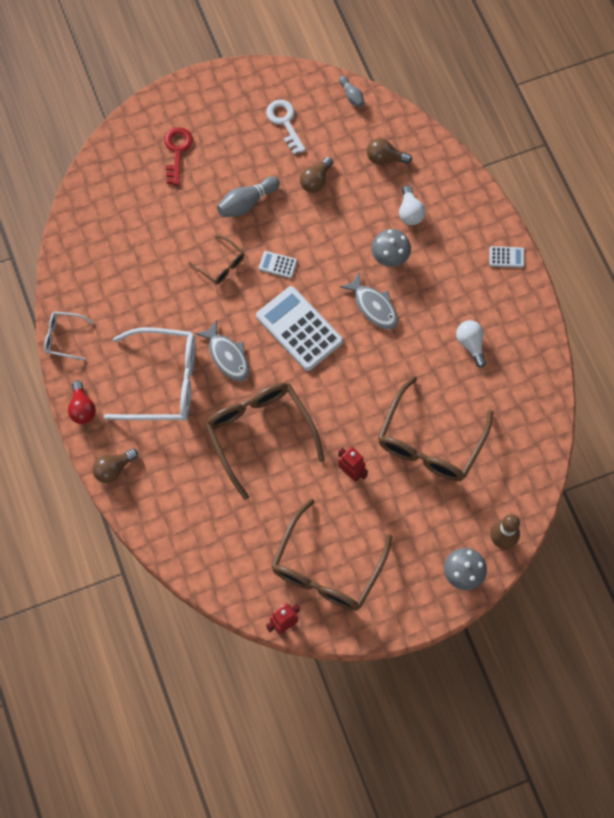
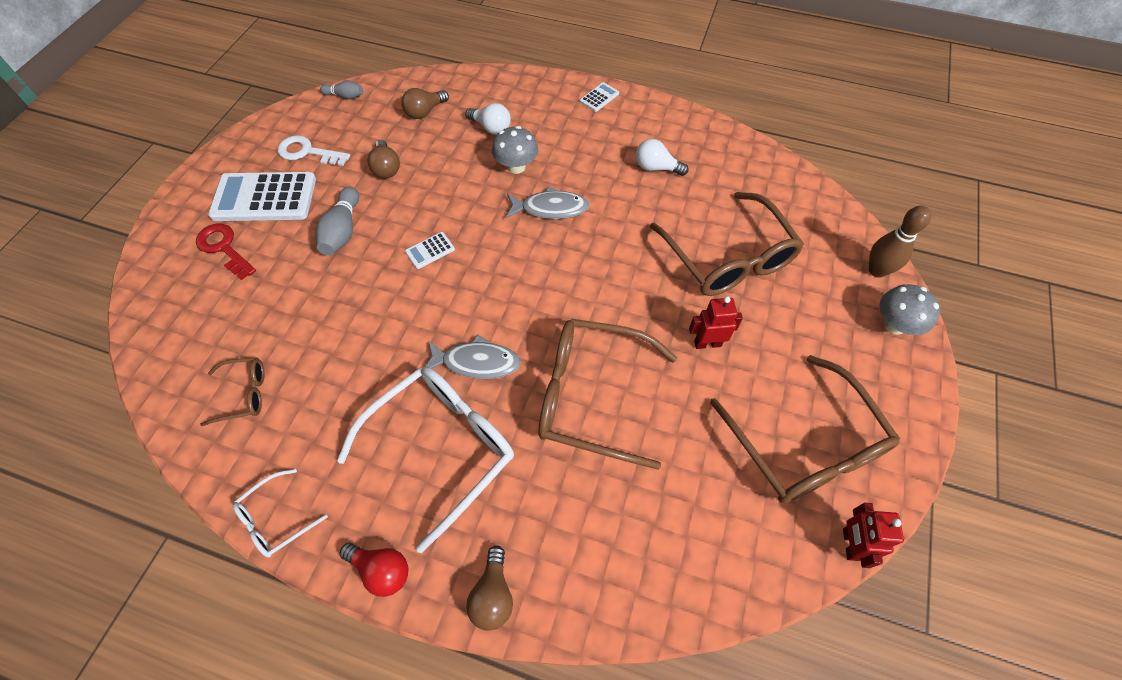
camera: 50 degrees left, 10 degrees down
brown glasses [189,235,244,284] -> brown glasses moved to [200,357,265,426]
white calculator [256,286,343,371] -> white calculator moved to [208,172,316,221]

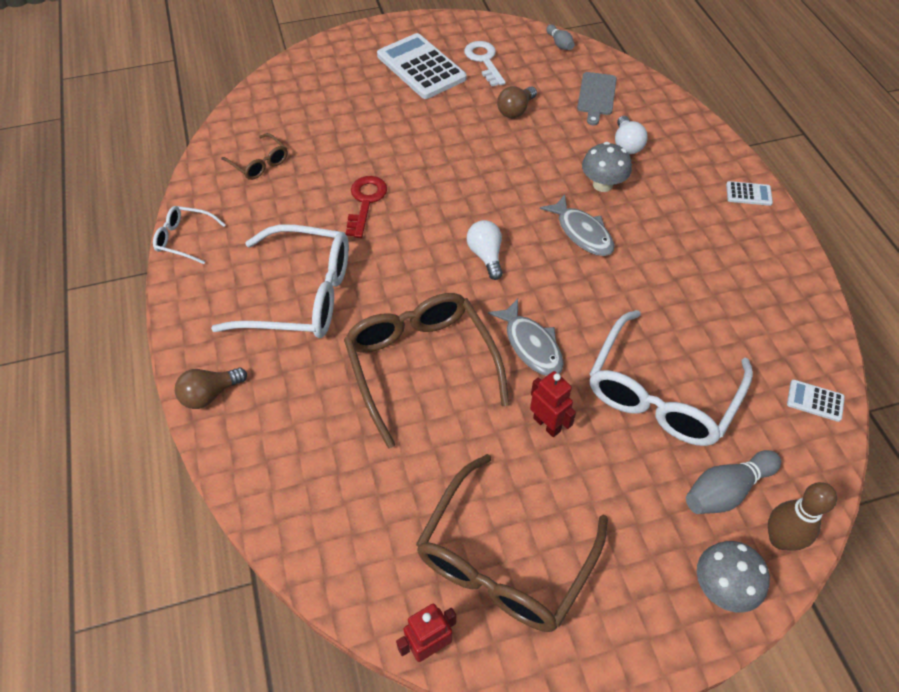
camera: 55 degrees right, 5 degrees down
red key [196,223,256,280] -> red key moved to [346,176,387,238]
grey bowling pin [315,187,359,255] -> grey bowling pin moved to [686,450,781,514]
red light bulb [339,543,408,597] -> none
brown light bulb [401,88,449,119] -> grey cutting board [577,72,617,125]
white calculator [405,232,455,269] -> white calculator moved to [787,380,845,422]
grey fish [425,335,521,379] -> grey fish moved to [488,299,563,376]
white light bulb [636,139,689,176] -> white light bulb moved to [467,220,503,280]
brown glasses [650,192,804,296] -> white glasses [590,310,753,446]

